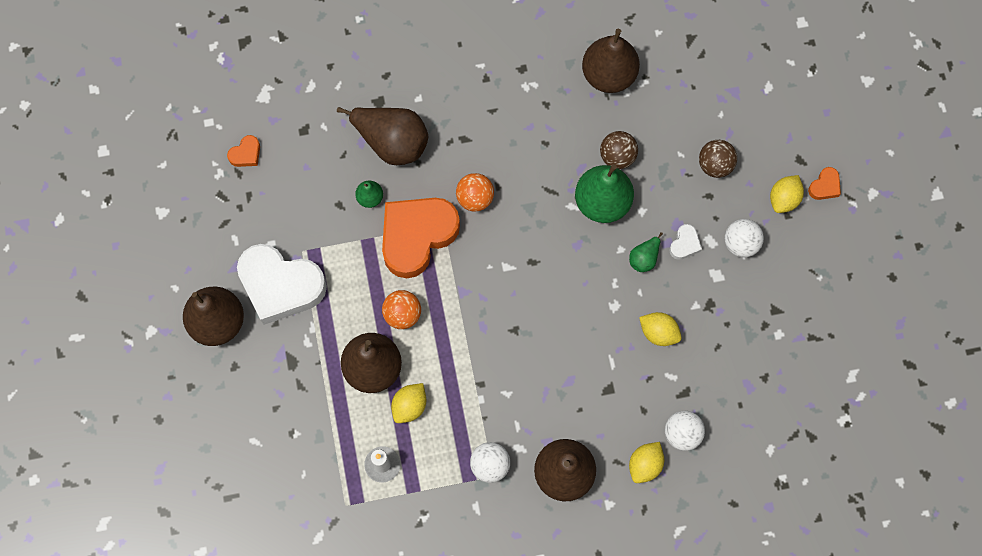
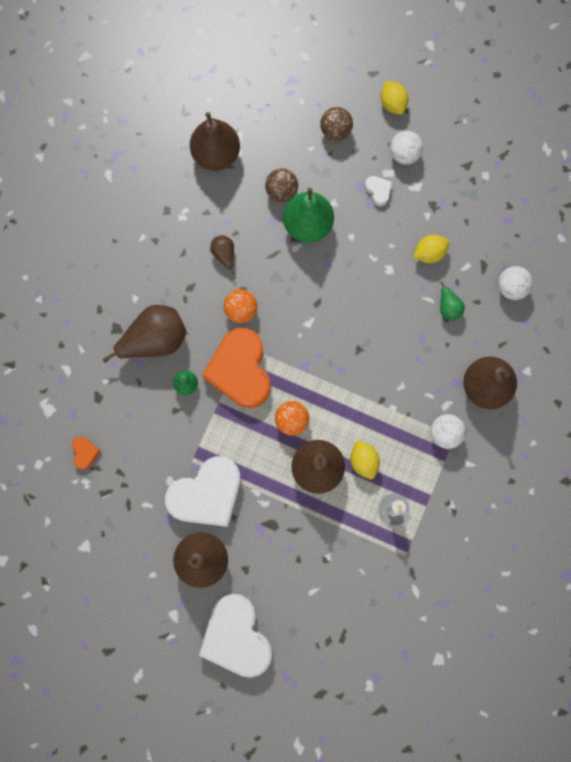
camera: 55 degrees left, 5 degrees up
green pear [629,232,663,272] -> green pear moved to [440,281,465,321]
yellow lemon [629,442,664,483] -> none
orange heart [808,167,841,200] -> none
none -> white heart [199,593,272,678]
none -> brown pear [210,235,234,275]

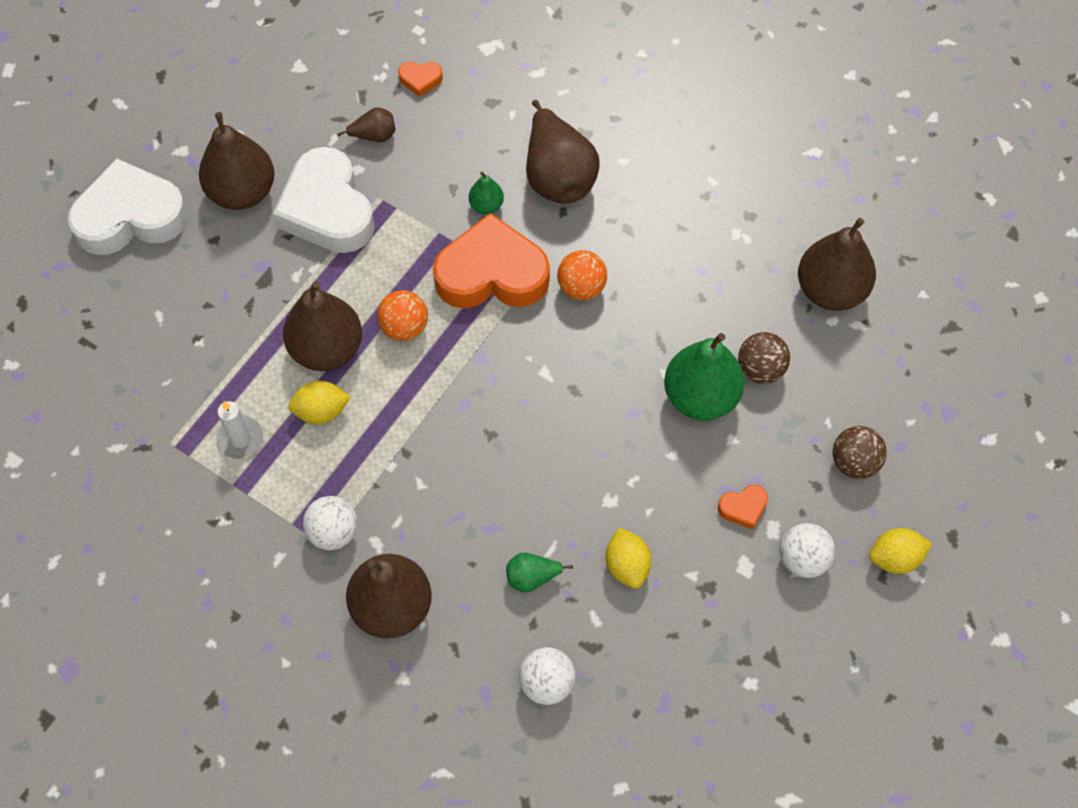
camera: 100 degrees right, 15 degrees down
brown pear [210,235,234,275] -> brown pear moved to [337,107,395,142]
white heart [365,176,392,206] -> orange heart [718,485,768,530]

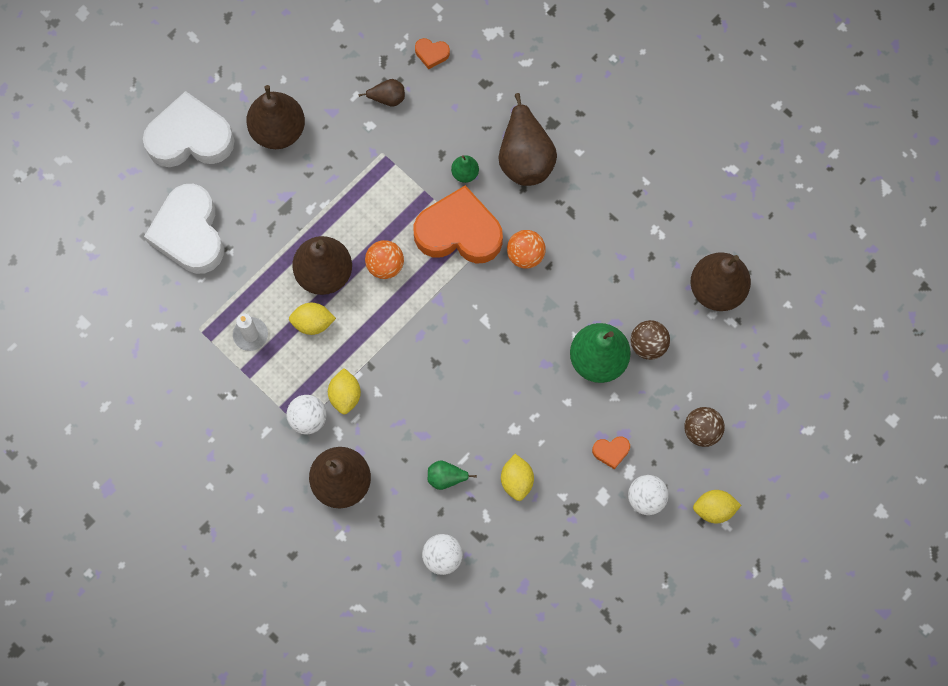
camera: 10 degrees right, 10 degrees up
white heart [273,147,375,253] -> white heart moved to [144,184,224,274]
none -> yellow lemon [328,368,361,414]

